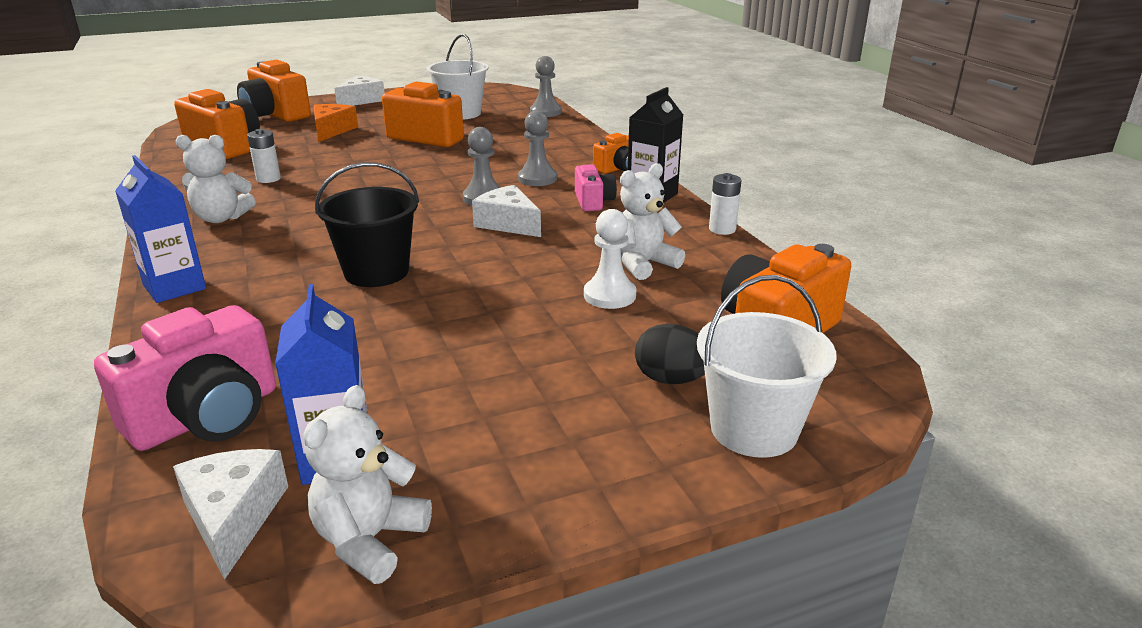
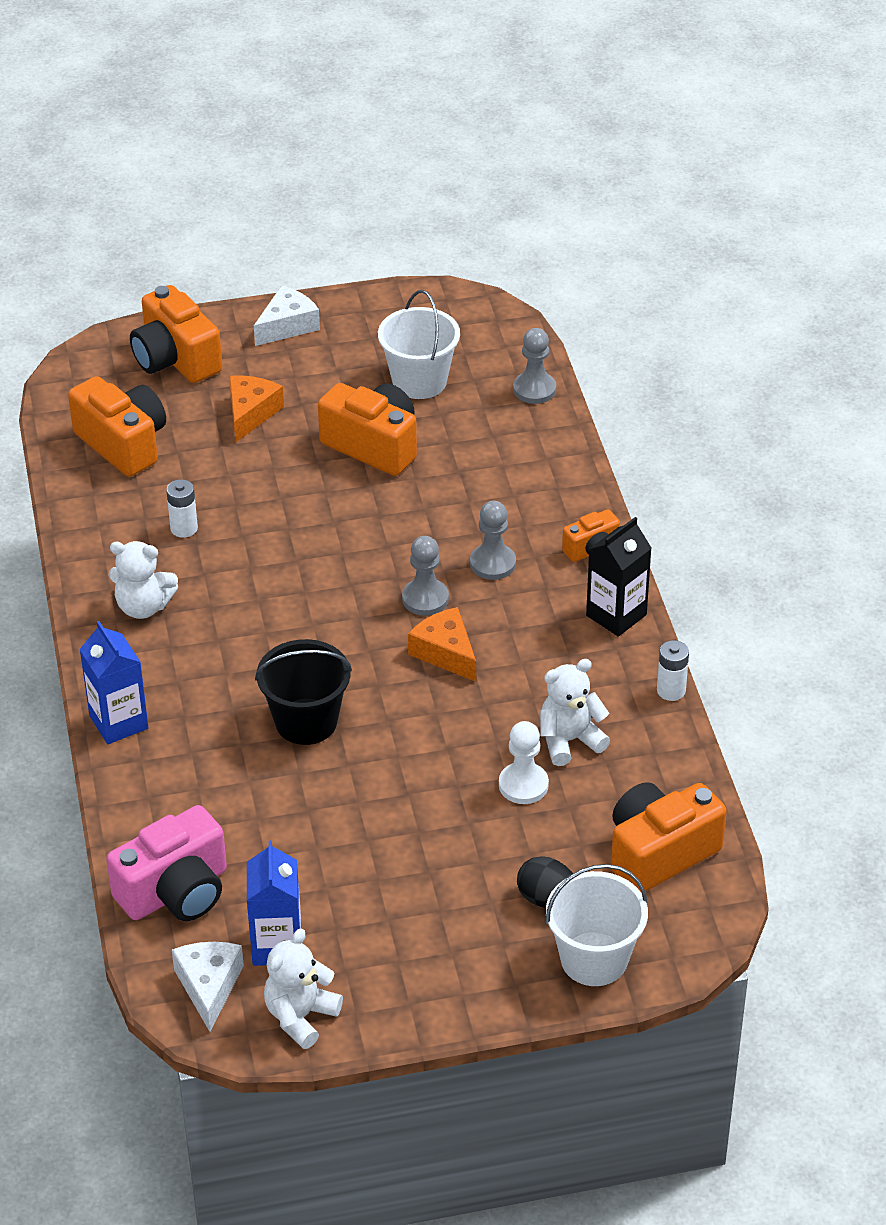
camera: 10 degrees right, 15 degrees up
white cheese [472,185,541,237] -> orange cheese [408,607,476,682]
pink camera [575,164,617,211] -> none

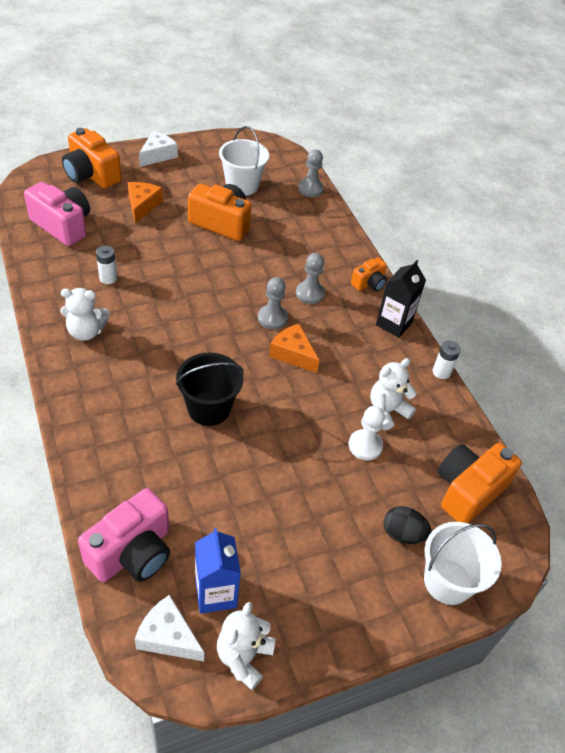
camera: 15 degrees left, 5 degrees up
orange camera [68,376,166,477] -> pink camera [24,182,90,246]
blue carton [79,621,148,744] -> none
white cheese [172,942,244,1032] -> white cheese turned 45 degrees counterclockwise [135,595,204,661]

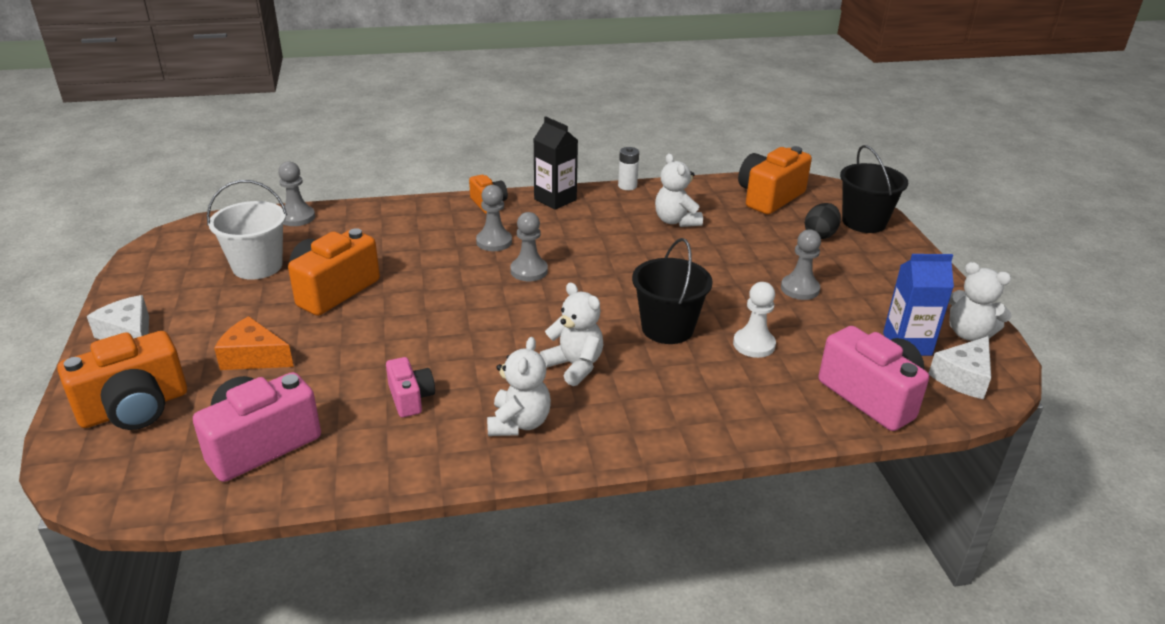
camera: 75 degrees left, 15 degrees down
white battery [96,246,117,284] -> pink camera [386,357,435,417]
orange cheese [269,324,320,373] -> none
white pawn [348,406,385,460] -> white pawn moved to [733,282,776,358]
white bucket [424,522,502,605] -> black bucket [840,145,908,233]
orange camera [438,443,522,523] -> orange camera turned 75 degrees clockwise [738,146,812,214]
none -> white teddy bear [540,282,603,386]
none -> grey pawn [781,229,821,300]

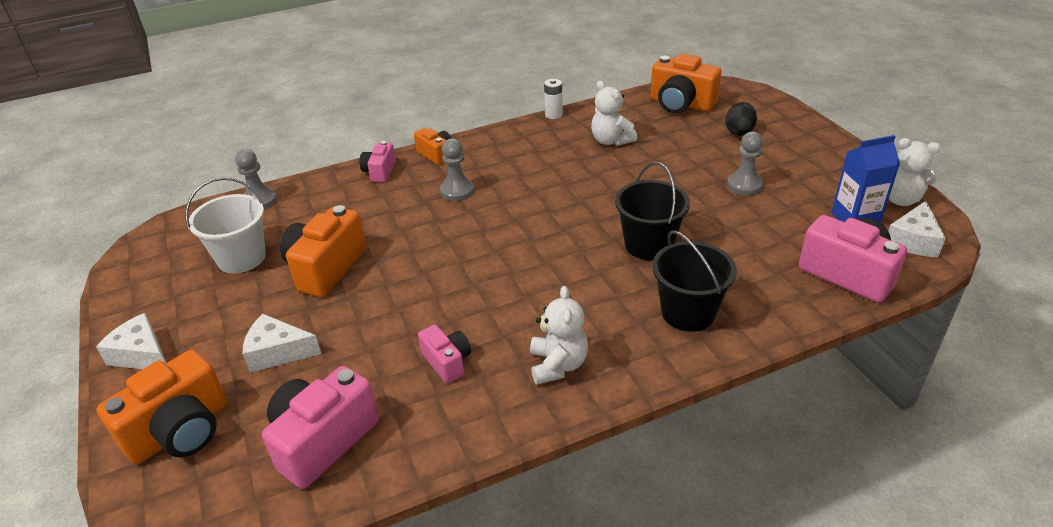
camera: 10 degrees left, 5 degrees up
orange cheese [214,316,294,370] -> white cheese [243,314,321,373]
grey pawn [510,212,548,281] -> none
black carton [534,116,578,210] -> none
white teddy bear [540,282,603,386] -> none
white pawn [733,282,776,358] -> none
orange camera [738,146,812,214] -> orange camera turned 90 degrees counterclockwise [650,53,722,113]
black bucket [840,145,908,233] -> black bucket moved to [652,230,737,332]
none -> pink camera [360,141,396,182]

